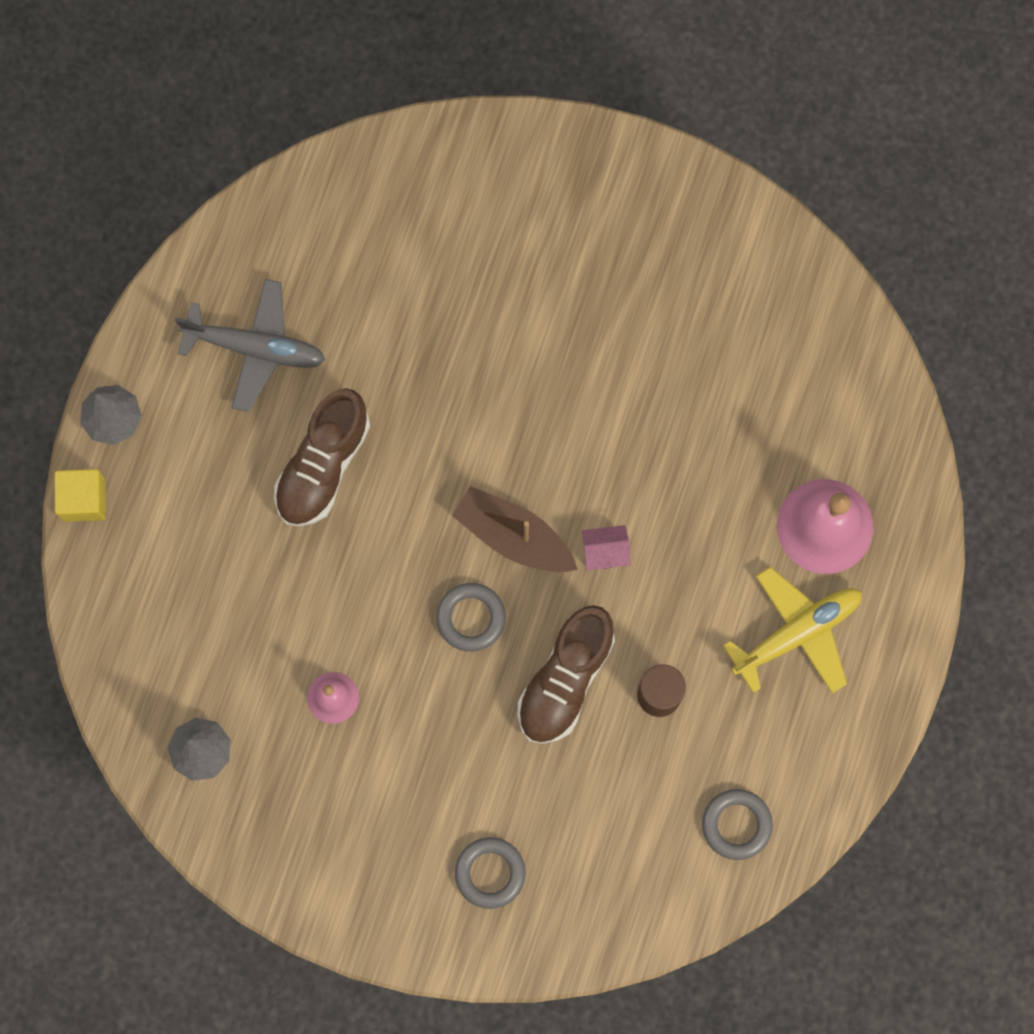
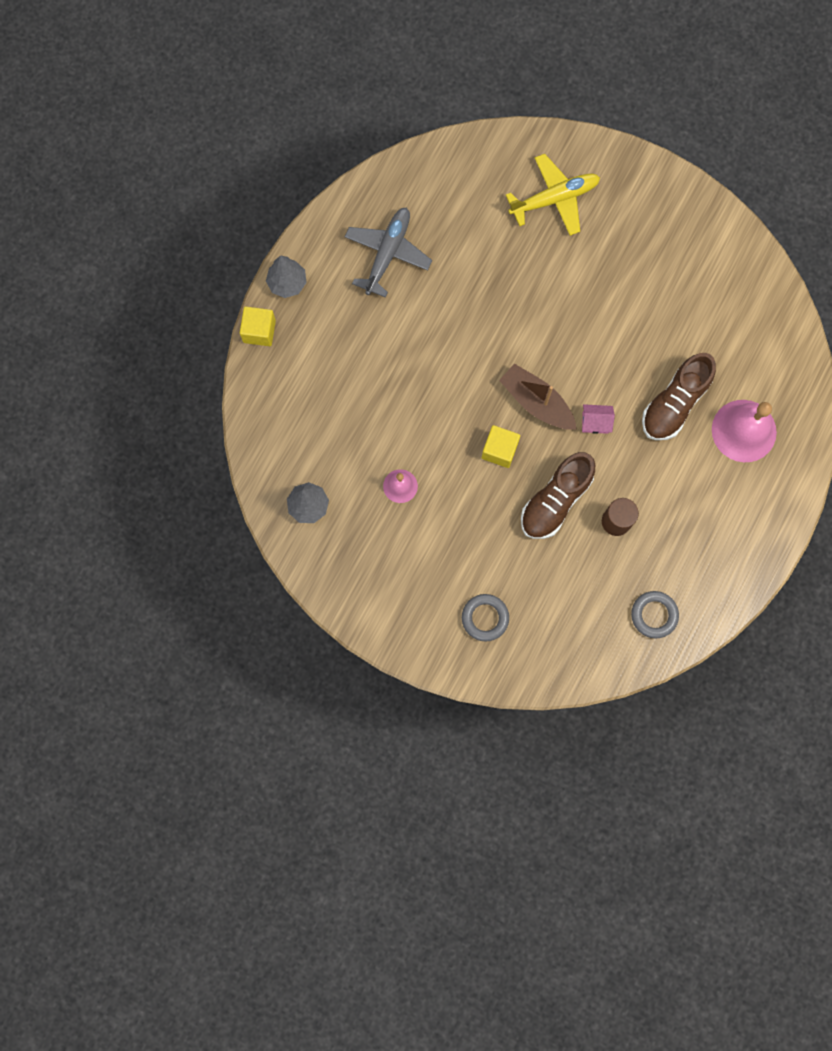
camera: 10 degrees right, 0 degrees up
grey plane [175,279,325,412] -> grey plane turned 90 degrees counterclockwise [345,208,432,298]
brown shoe [274,388,370,527] -> brown shoe moved to [642,353,716,440]
grey ring [436,583,506,652] -> yellow cube [482,425,520,468]
yellow plane [723,567,862,693] -> yellow plane moved to [506,154,600,236]

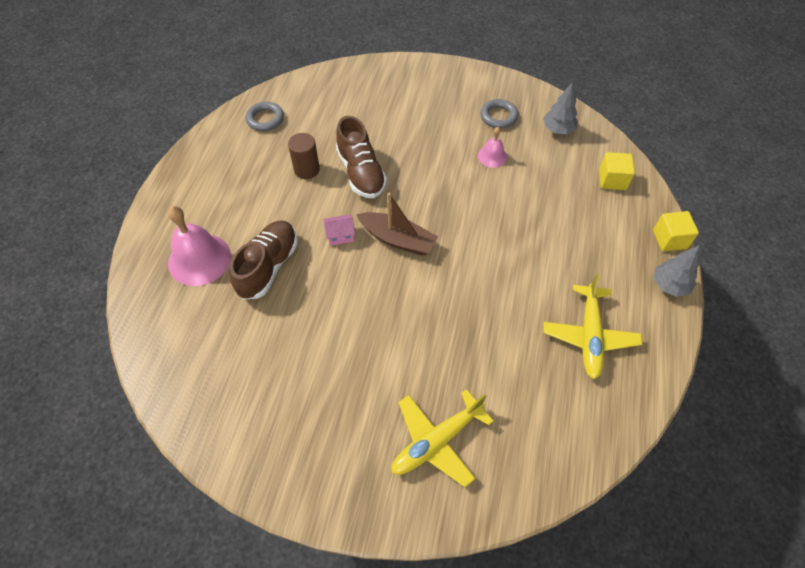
camera: 165 degrees right, 20 degrees down
grey plane [345,208,432,298] -> yellow plane [543,273,642,379]
grey ring [462,594,509,641] -> grey ring moved to [480,99,518,129]
yellow cube [482,425,520,468] -> yellow cube moved to [599,152,635,190]
brown shoe [521,452,595,539] -> brown shoe turned 135 degrees clockwise [336,116,387,198]

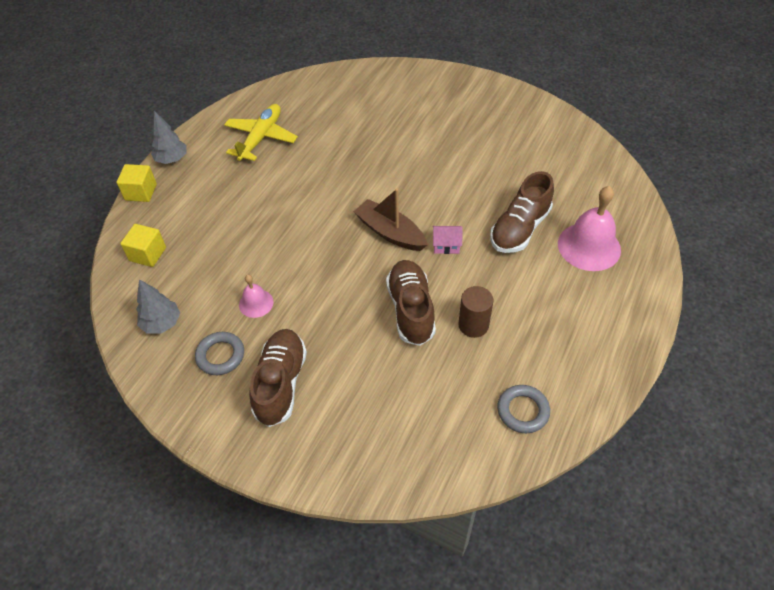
camera: 165 degrees left, 5 degrees down
yellow plane [391,389,494,487] -> none
none -> brown shoe [249,329,307,427]

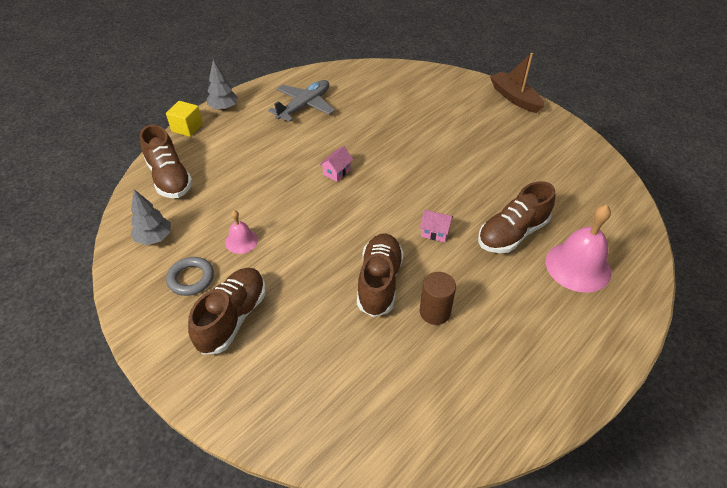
camera: 15 degrees right, 5 degrees down
yellow cube [120,224,166,267] -> brown shoe [140,125,193,198]
yellow plane [224,104,298,161] -> grey plane [268,80,335,122]
brown boat [354,188,428,251] -> brown boat moved to [490,53,544,113]
grey ring [497,385,550,433] -> none
none -> pink house [320,146,353,182]

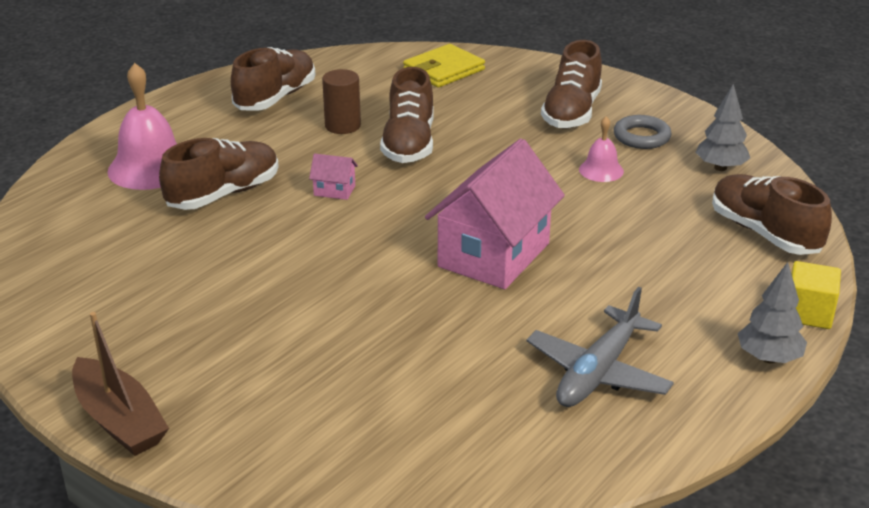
camera: 175 degrees right, 15 degrees down
pink house [320,146,353,182] -> pink house [425,139,565,289], size x2.49
none -> brown shoe [231,47,315,111]
none -> yellow wallet [403,44,485,88]

